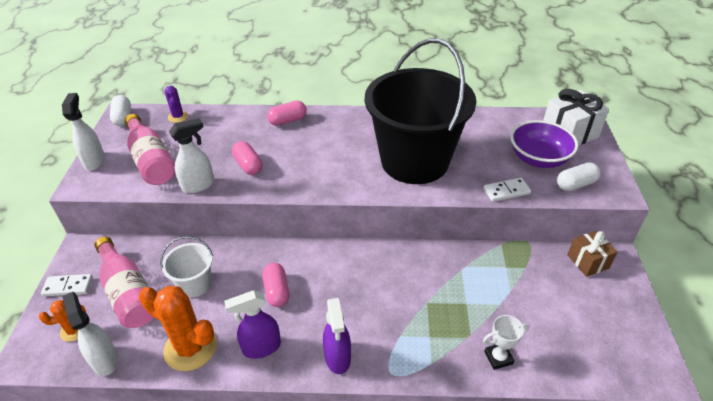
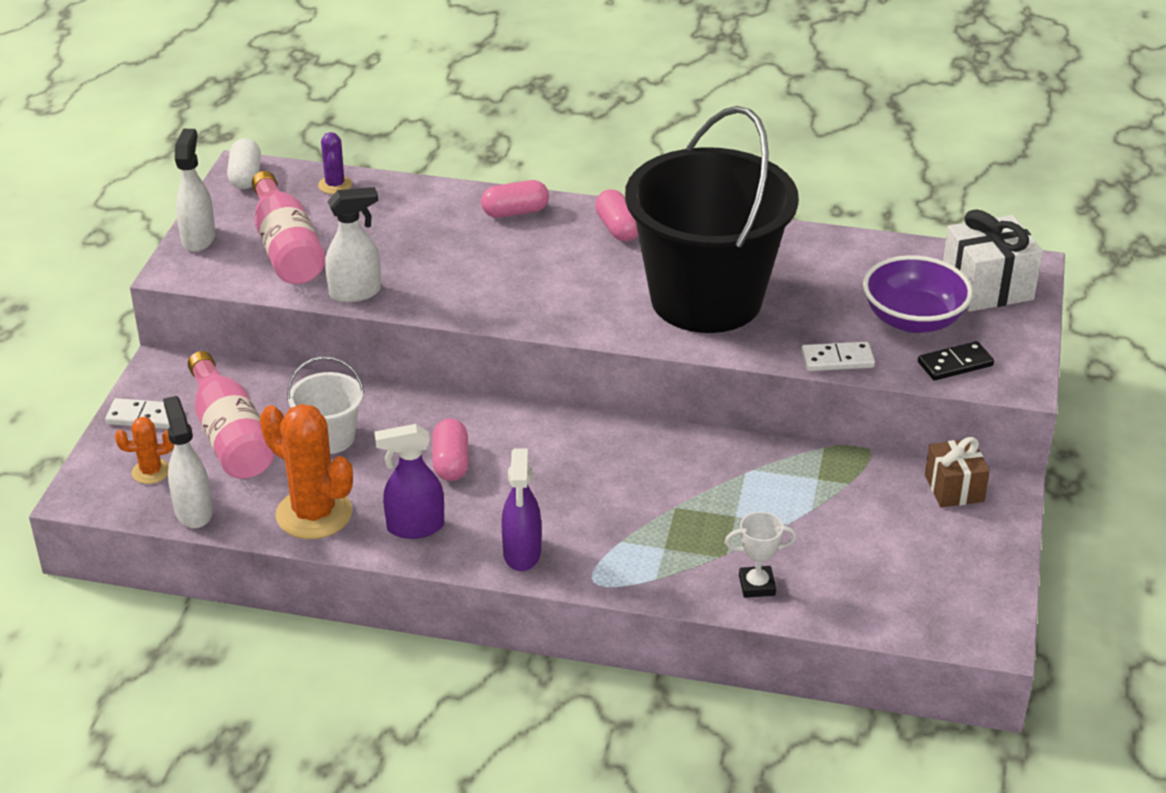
camera: 10 degrees right, 5 degrees down
pink capsule [232,141,263,175] -> pink capsule moved to [595,189,638,241]
white capsule [557,162,601,191] -> black domino [918,341,994,380]

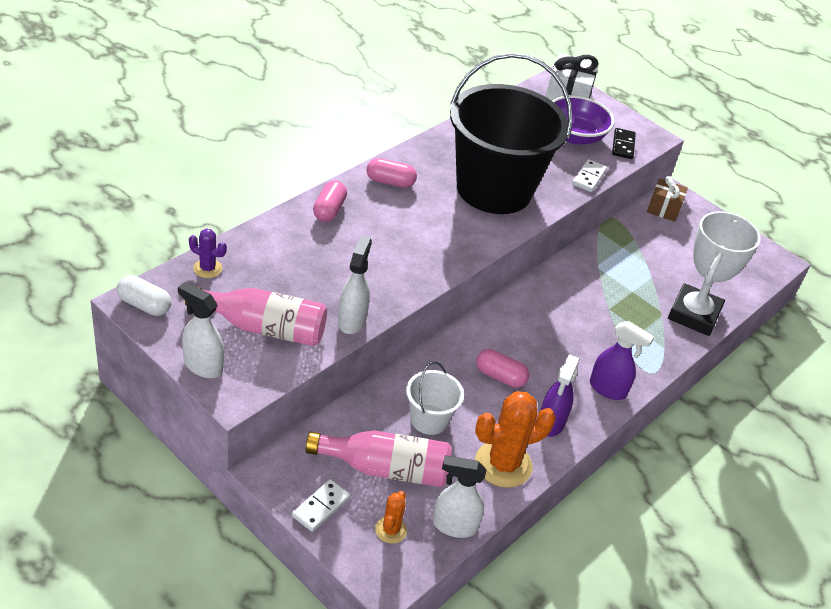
camera: 65 degrees left, 5 degrees up
white trophy [725,512,797,598] -> white trophy [668,211,761,336], size x2.20

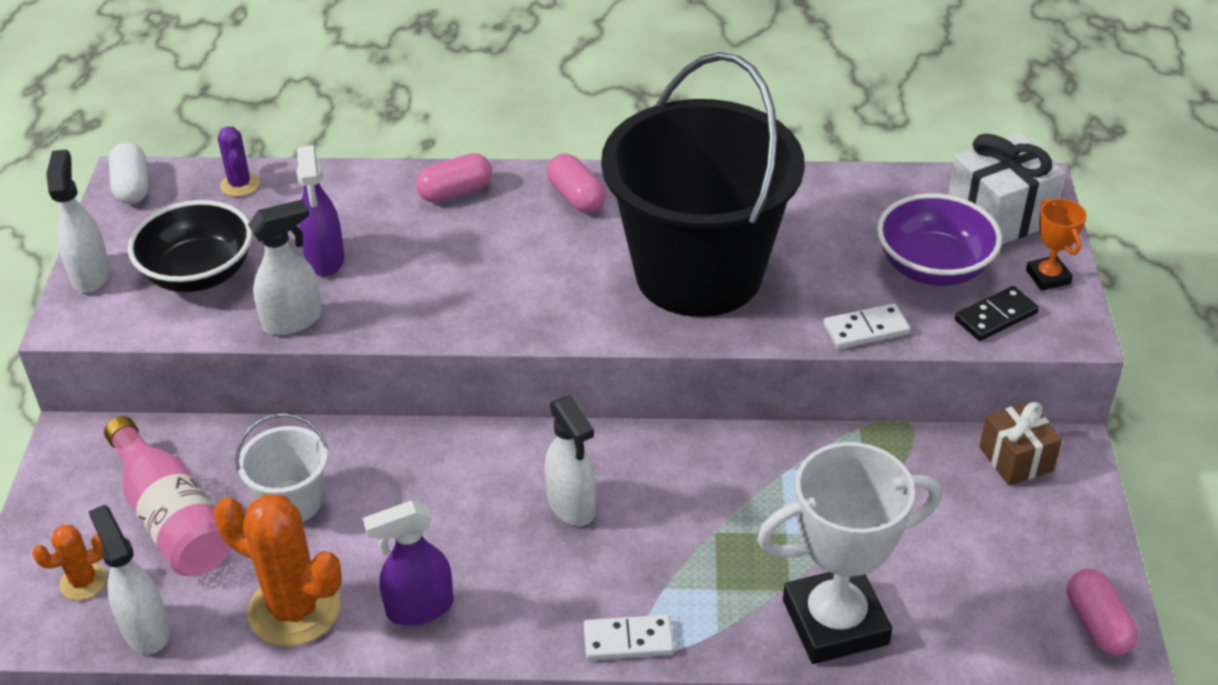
camera: 55 degrees right, 0 degrees up
pink bottle [185,287,327,346] -> black bowl [128,200,252,292]
white domino [292,479,350,532] -> white domino moved to [584,615,674,660]
pink capsule [476,349,529,388] -> pink capsule moved to [1067,569,1138,656]
purple spray bottle [590,321,654,400] -> purple spray bottle moved to [296,145,344,276]
none -> white spray bottle [545,395,596,526]
none -> orange trophy [1026,198,1087,291]

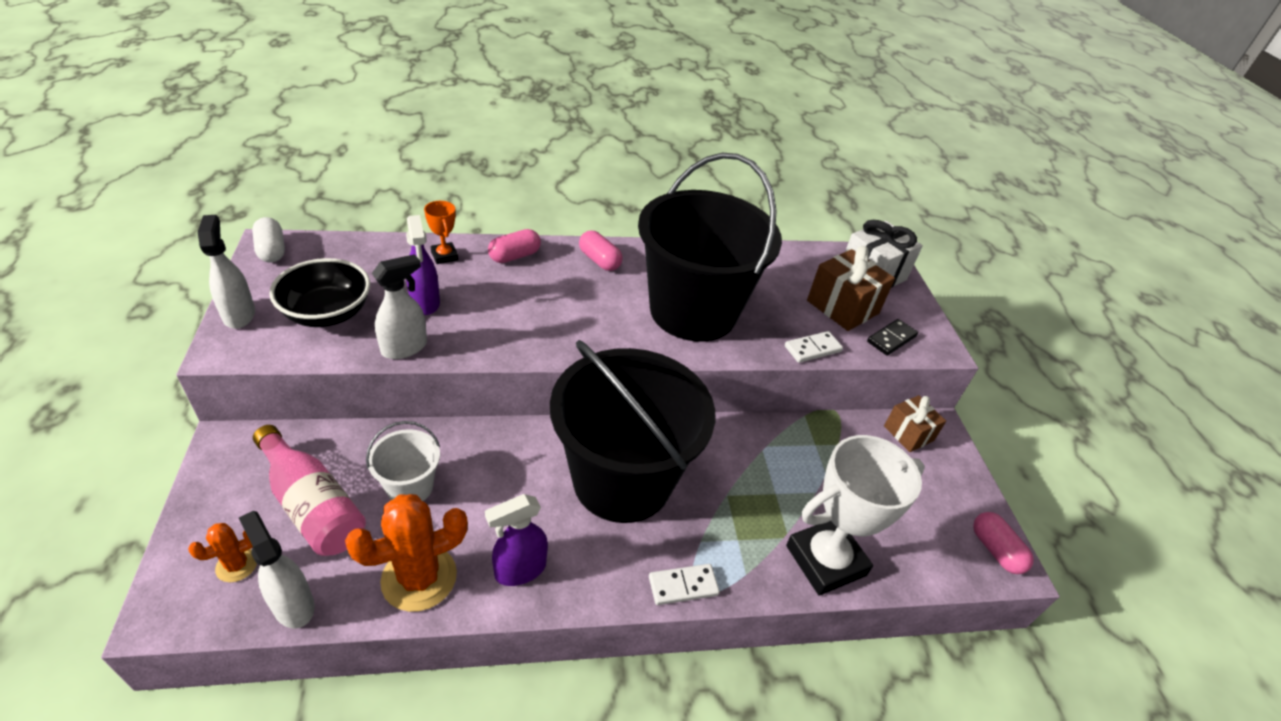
camera: 15 degrees left, 0 degrees up
orange cactus [214,494,342,646] -> orange cactus turned 45 degrees counterclockwise [345,494,468,612]
purple cactus [218,126,260,197] -> none
white spray bottle [545,395,596,526] -> black bucket [550,340,715,523]
purple bowl [877,193,1002,286] -> brown gift [807,246,895,331]
orange trophy [1026,198,1087,291] -> orange trophy moved to [424,201,458,264]

